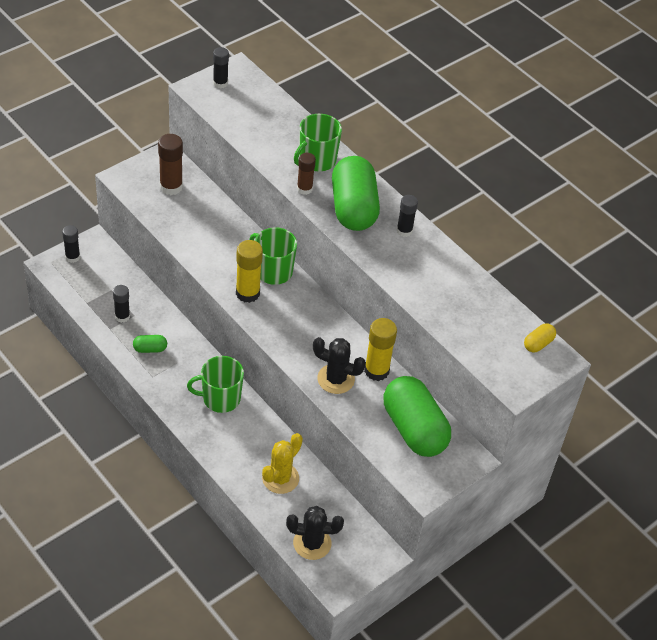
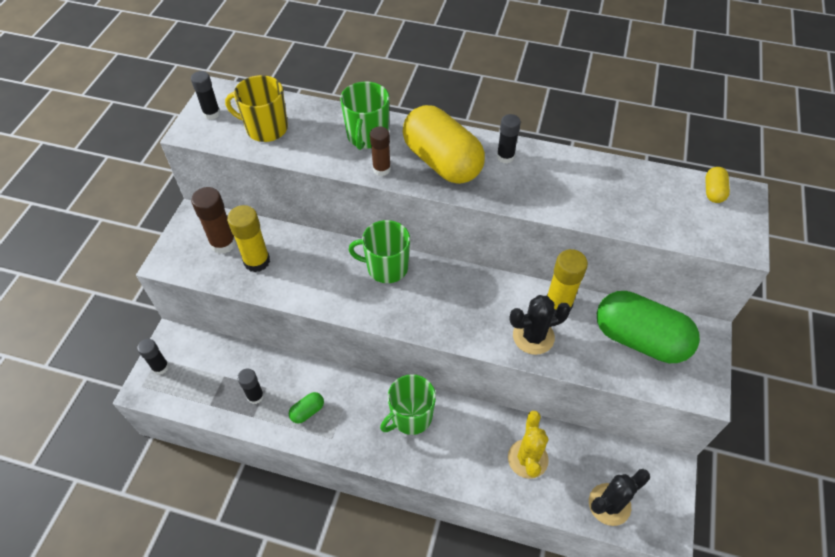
camera: 30 degrees left, 5 degrees up
yellow glue stick [236,240,263,303] -> yellow glue stick moved to [227,205,270,272]
green capsule [332,156,380,231] -> yellow capsule [403,105,485,184]
none -> yellow mug [225,75,288,142]

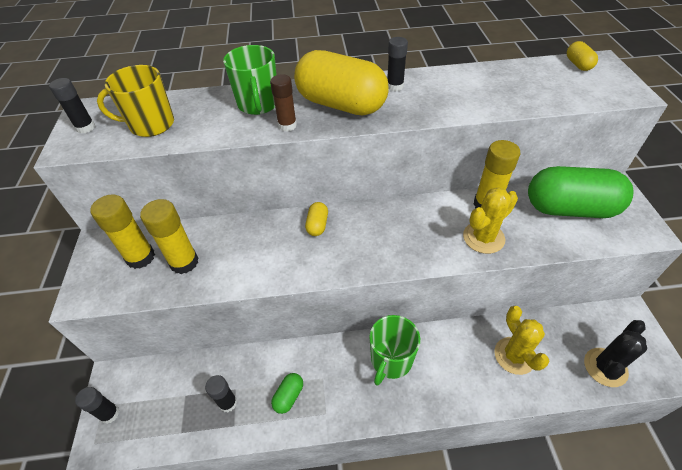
camera: 20 degrees left, 5 degrees down
brown glue stick [191,187,236,254] -> yellow glue stick [90,194,155,269]
green mug [349,220,410,283] -> yellow capsule [305,202,328,236]
black cactus [509,295,571,355] -> yellow cactus [463,187,518,254]

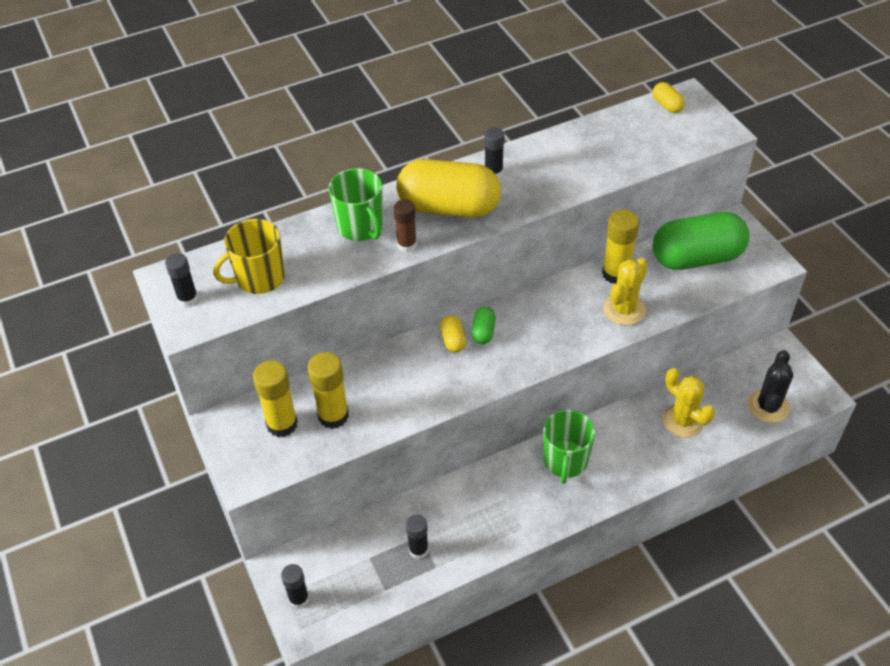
camera: 20 degrees left, 0 degrees up
green capsule [271,373,303,414] -> green capsule moved to [472,307,496,344]

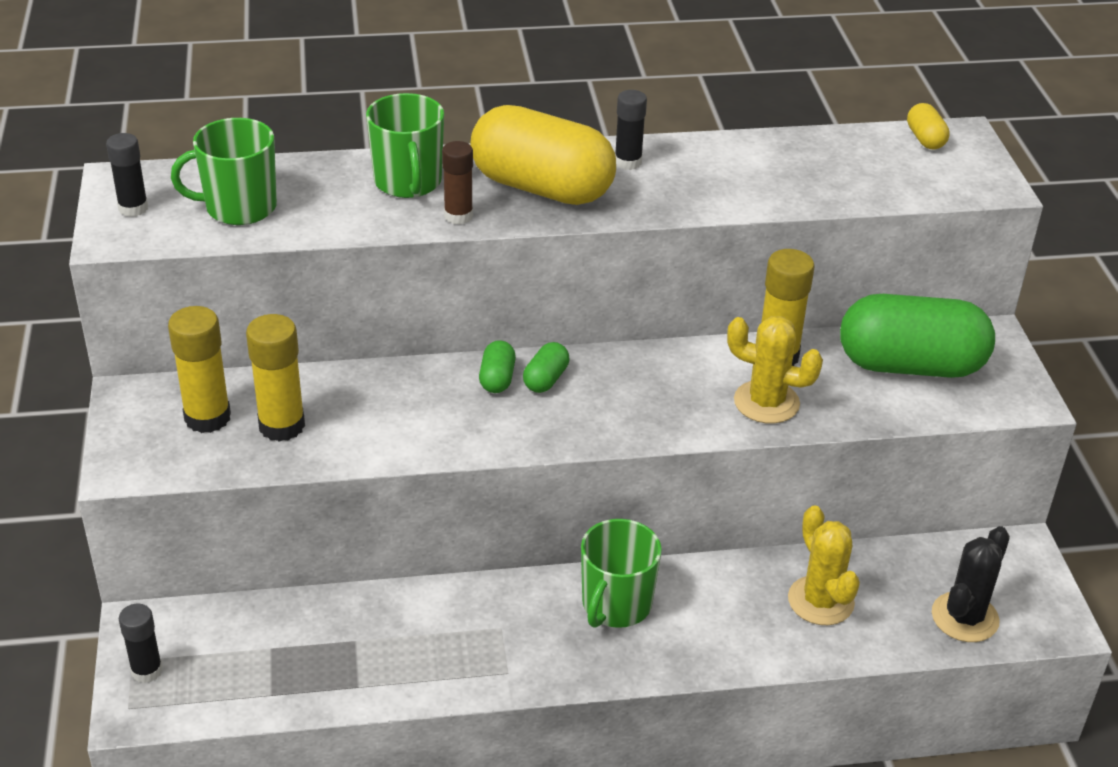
camera: 15 degrees right, 10 degrees down
yellow mug [213,219,285,294] -> green mug [171,118,277,225]
black glue stick [406,515,429,559] -> none
yellow capsule [440,315,466,353] -> green capsule [479,340,516,393]
yellow cactus [603,258,648,325] -> yellow cactus turned 60 degrees clockwise [727,316,823,424]

